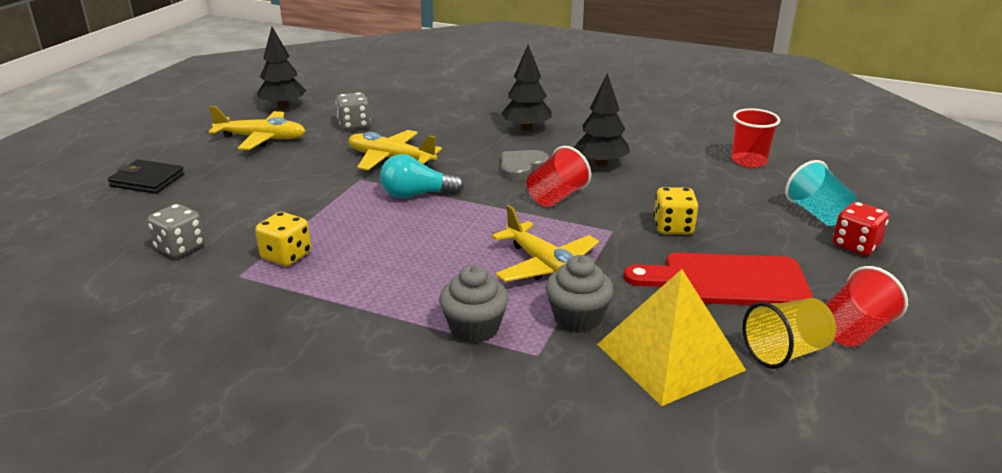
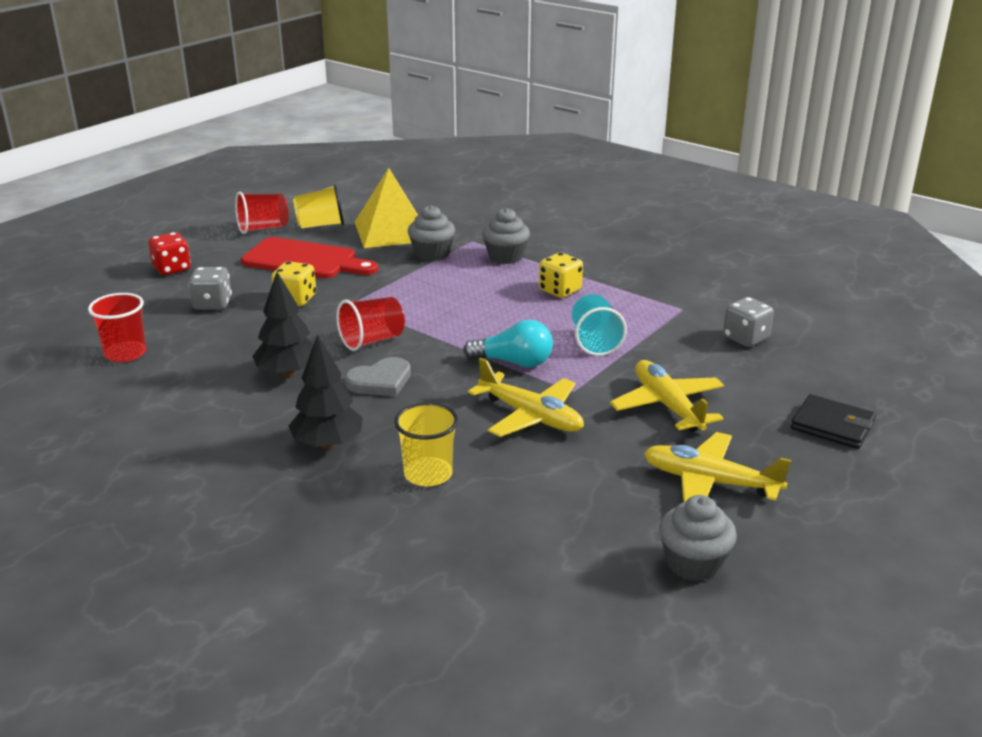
camera: 165 degrees left, 0 degrees up
yellow dice [255,212,311,266] -> yellow dice moved to [539,253,583,298]
black tree [257,27,306,109] -> grey cupcake [659,495,737,581]
grey dice [336,92,371,130] -> grey dice moved to [188,267,232,310]
yellow plane [492,205,599,282] -> yellow plane moved to [610,360,724,432]
turquoise cup [785,160,857,226] -> turquoise cup moved to [572,294,627,356]
none -> yellow cup [394,402,458,486]

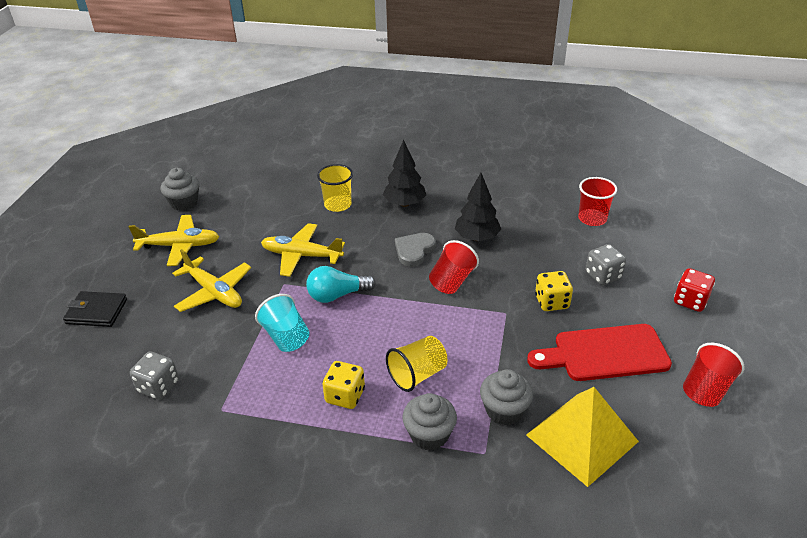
camera: 155 degrees right, 10 degrees up
yellow cup [293,184,344,228] -> yellow cup moved to [386,336,447,392]

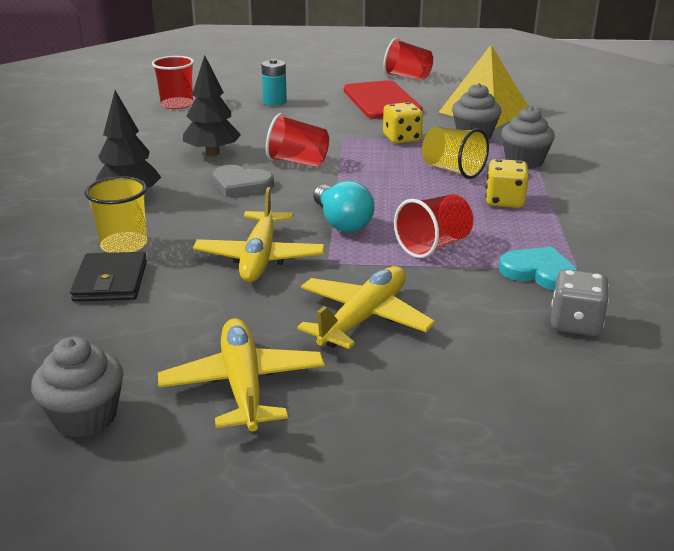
camera: 100 degrees left, 10 degrees down
black wallet [63,291,127,327] -> black wallet moved to [70,252,147,302]
turquoise cup [255,294,310,352] -> red cup [394,194,473,258]
yellow dice [535,271,573,311] -> yellow dice moved to [383,102,423,144]
grey dice [586,244,626,285] -> turquoise battery [261,59,287,106]
red dice [674,268,715,312] -> none
none -> turquoise heart [499,247,578,291]

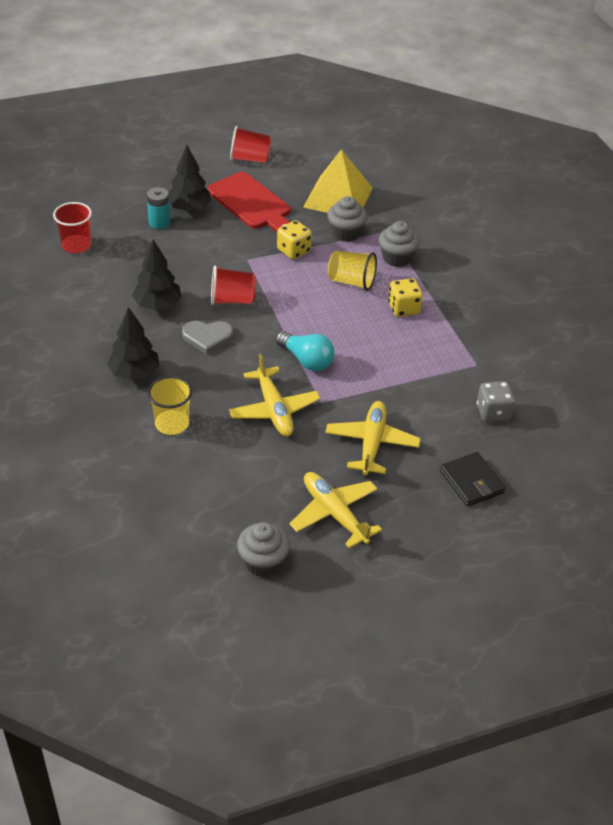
camera: 25 degrees left, 15 degrees up
black wallet [70,252,147,302] -> black wallet moved to [440,452,505,506]
red cup [394,194,473,258] -> none
turquoise heart [499,247,578,291] -> none
none -> black tree [169,145,211,212]

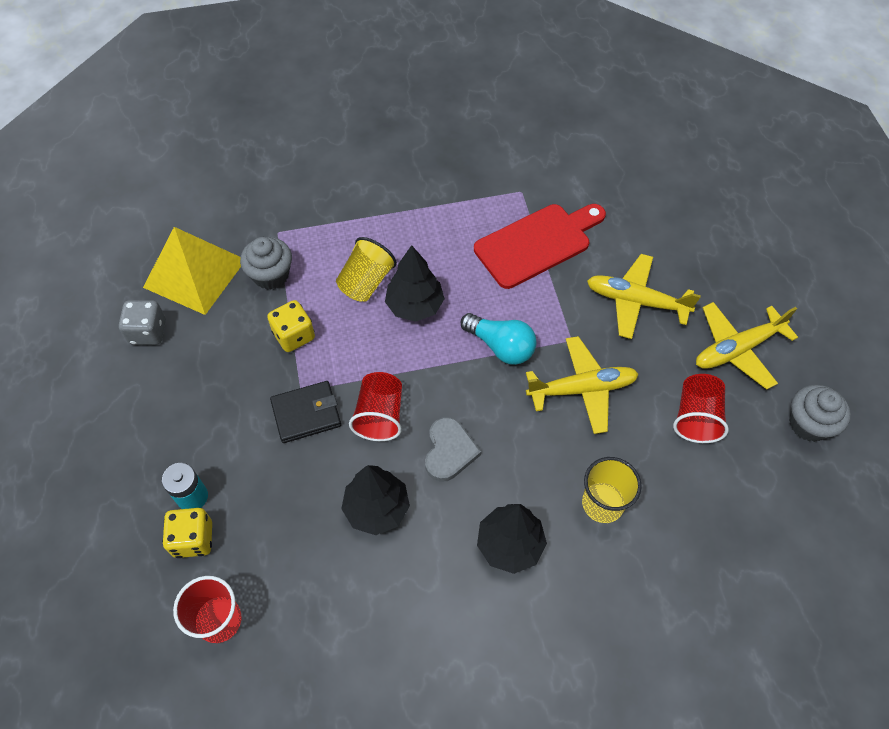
camera: 80 degrees left, 15 degrees up
black tree [169,145,211,212] -> black tree moved to [385,245,445,322]
red cutting board [207,172,291,232] -> red cutting board moved to [474,204,606,289]
red cup [230,126,271,163] -> red cup moved to [673,374,729,443]
turquoise light bulb [276,331,335,371] -> turquoise light bulb turned 75 degrees clockwise [461,313,537,365]
grey cupcake [379,221,419,267] -> none
yellow dice [388,278,423,317] -> yellow dice moved to [162,508,212,558]
black wallet [440,452,505,506] -> black wallet moved to [270,381,341,443]
grey dice [477,381,515,422] -> grey dice moved to [119,300,166,345]

